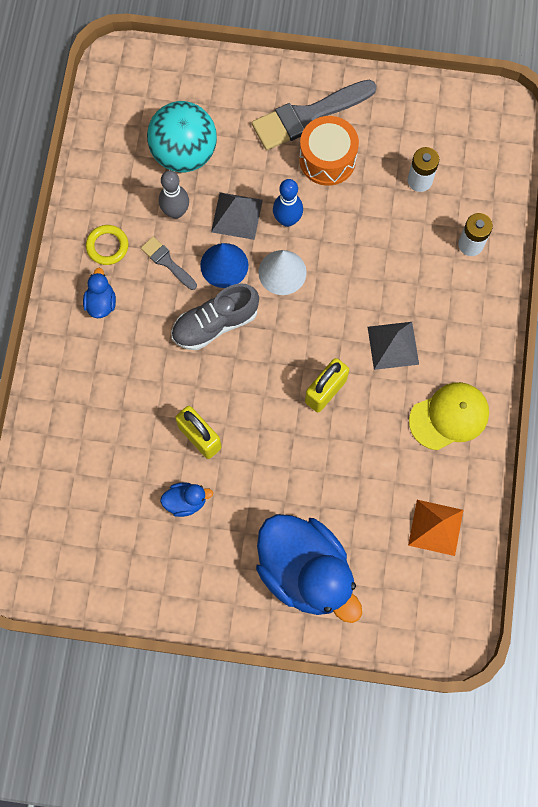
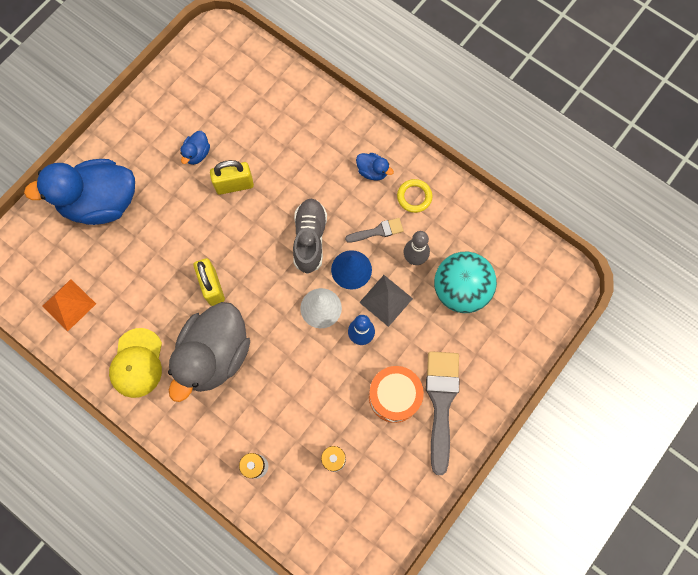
camera: 120 degrees right, 0 degrees up
grey pyramid [368,322,419,370] -> grey duck [168,302,250,402]

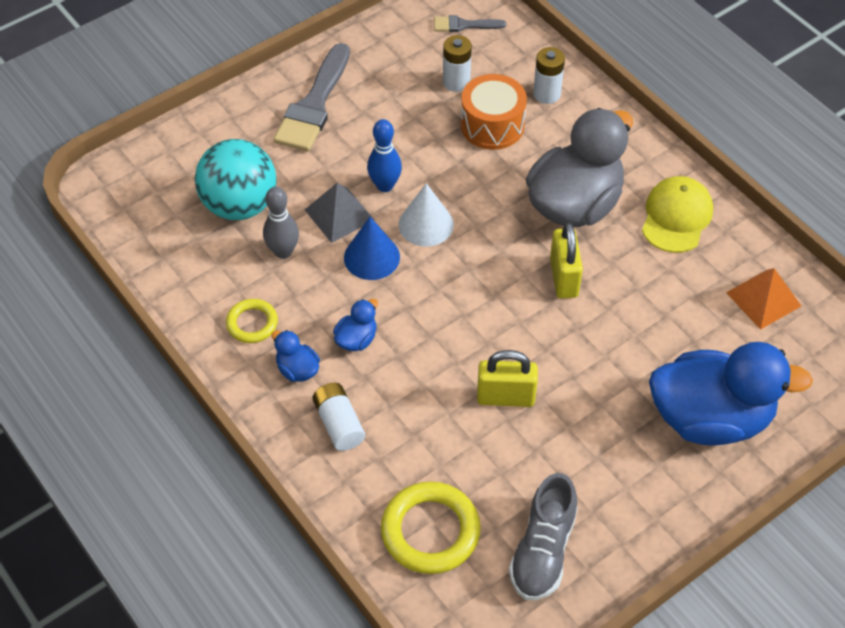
camera: 165 degrees left, 20 degrees down
blue duck [180,131,210,165] -> blue duck moved to [333,299,378,351]
grey shoe [293,199,327,274] -> grey shoe moved to [509,473,578,600]
grey brush [345,218,404,243] -> grey brush moved to [434,15,506,32]
orange drum [369,366,424,423] -> orange drum moved to [461,74,527,150]
none -> white battery [313,383,365,451]
none -> yellow ring [381,481,481,574]

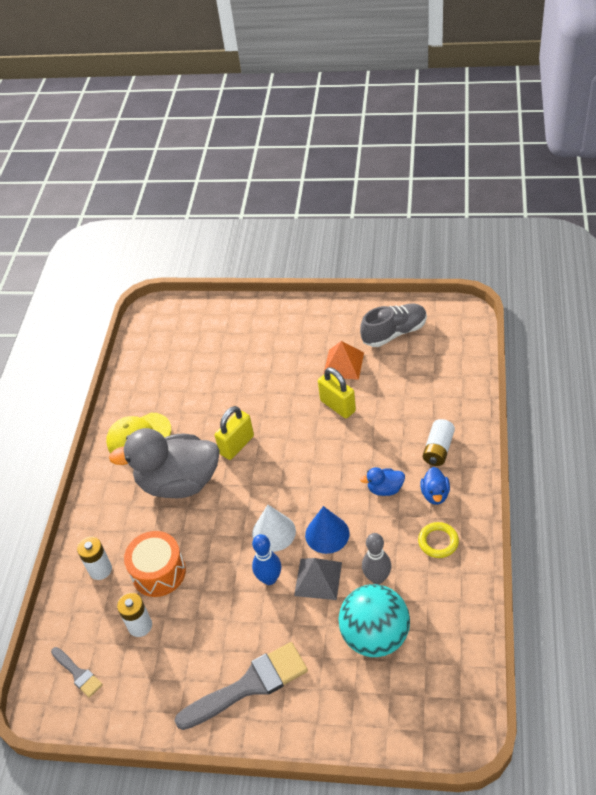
camera: 130 degrees left, 5 degrees down
yellow ring [381,481,481,574] -> none
blue duck [649,342,813,445] -> none
orange pyramid [726,268,801,330] -> orange pyramid moved to [323,341,364,380]

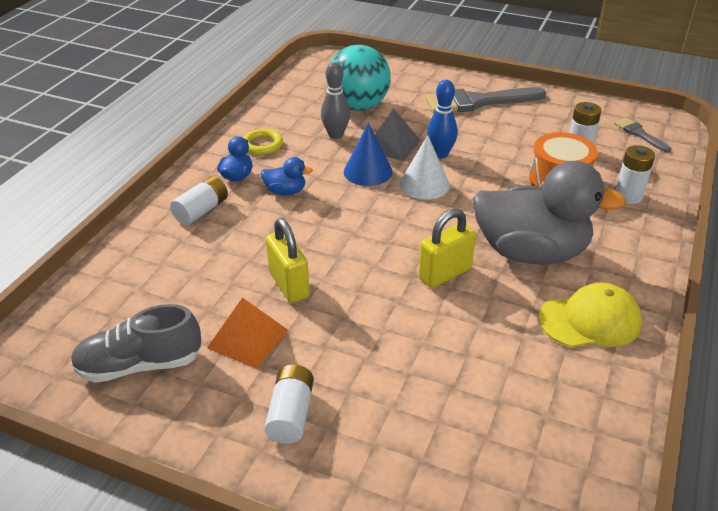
camera: 170 degrees left, 10 degrees down
none -> white battery [264,364,314,444]

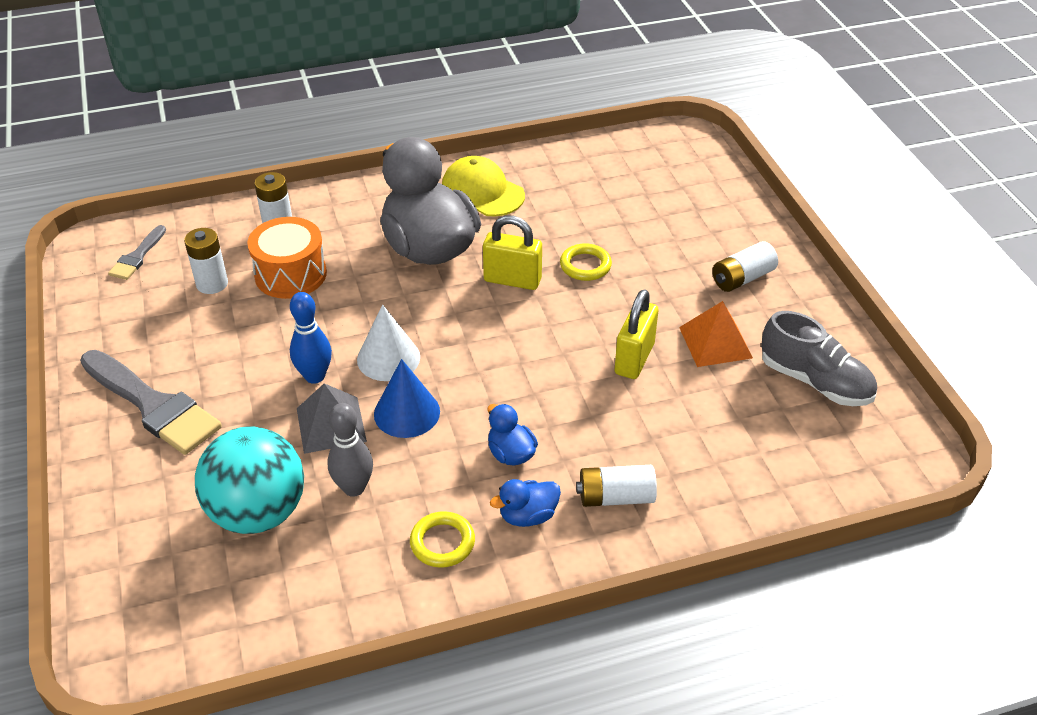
camera: 130 degrees left, 5 degrees up
none -> yellow ring [560,243,612,281]

